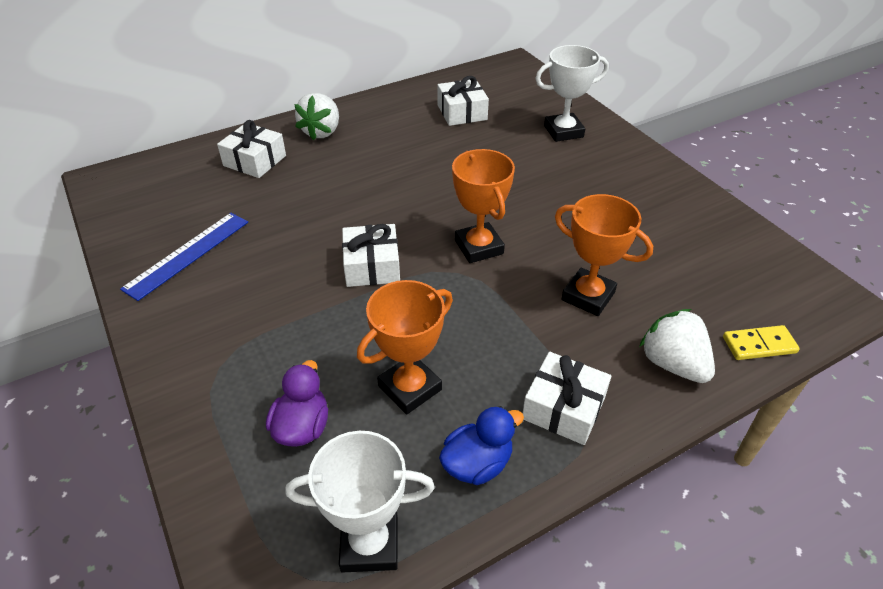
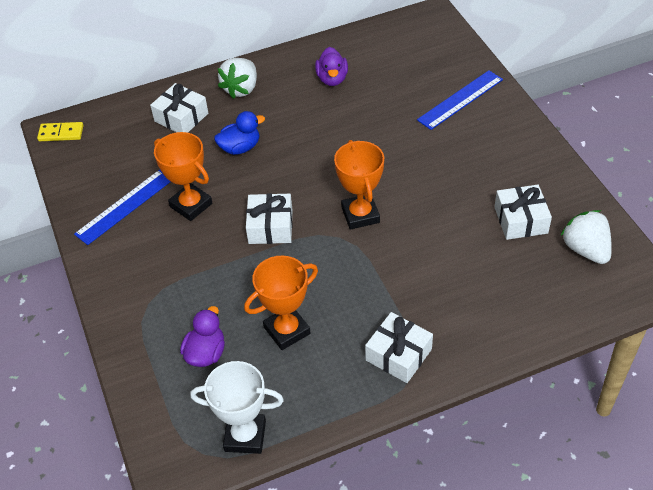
camera: 10 degrees right, 5 degrees up
white gift [437,76,489,126] -> white gift moved to [495,185,552,240]
blue duck [439,406,524,485] -> blue duck moved to [214,111,265,155]
white trophy [535,45,609,142] -> blue ruler [417,70,503,130]
orange trophy [555,194,653,316] -> orange trophy moved to [154,132,212,221]
white strawberry [639,309,715,383] -> white strawberry moved to [561,210,612,264]
yellow domino [723,325,800,360] -> yellow domino moved to [37,122,83,141]
none -> purple duck [315,47,348,86]

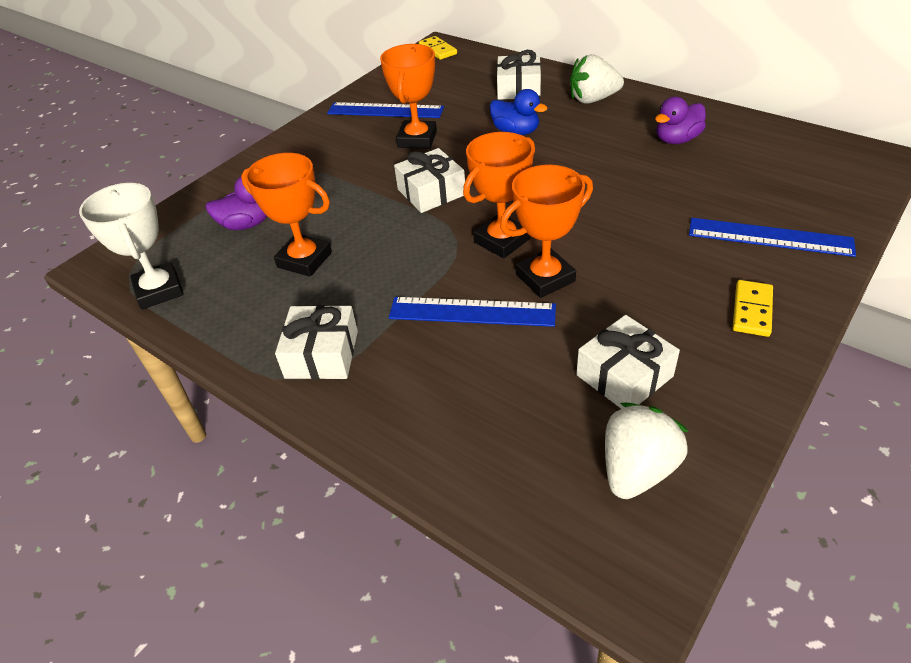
camera: 60 degrees right, 5 degrees down
none -> blue ruler [389,297,556,327]
none -> orange trophy [500,165,593,298]
none -> yellow domino [733,280,773,337]

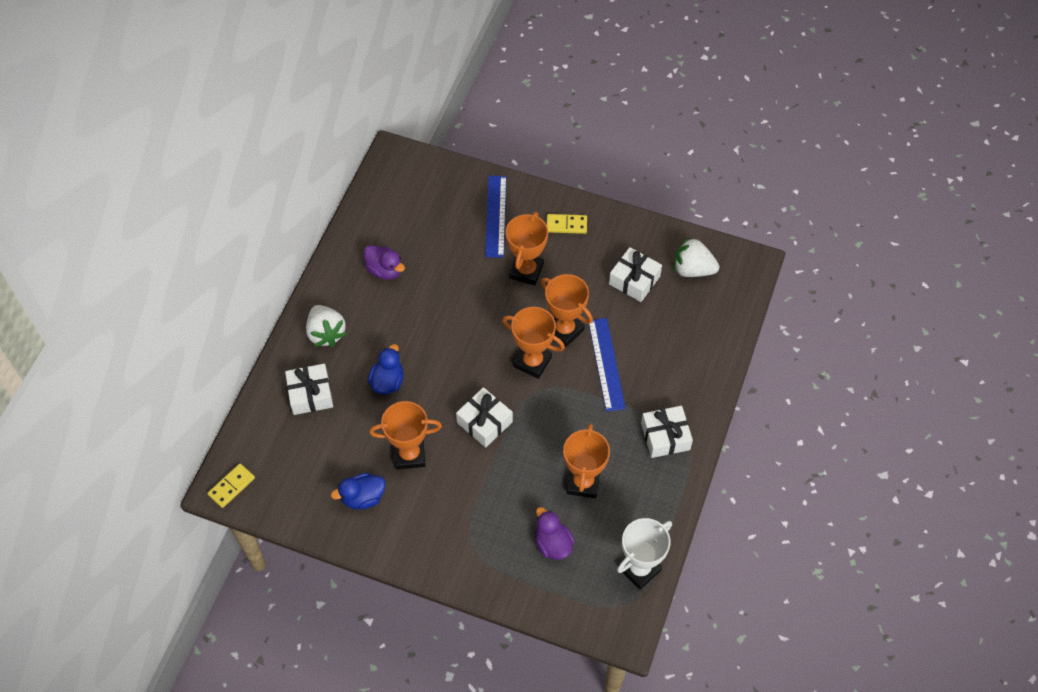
camera: 110 degrees left, 15 degrees up
blue ruler [327,102,444,118] -> blue duck [331,473,386,509]
none -> orange trophy [506,212,548,285]

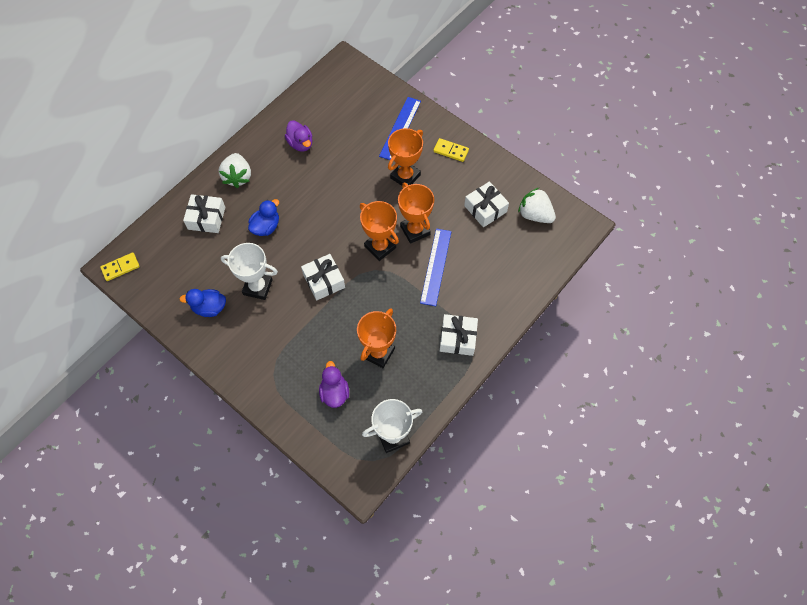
camera: 20 degrees right, 5 degrees up
orange trophy [369,401,442,470] -> white trophy [221,243,278,300]

